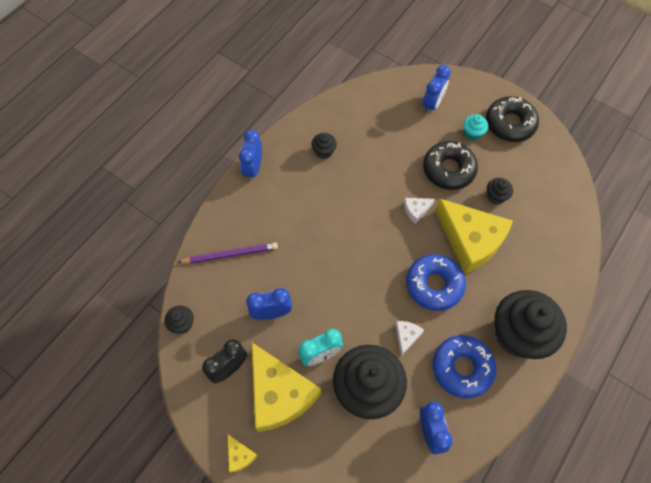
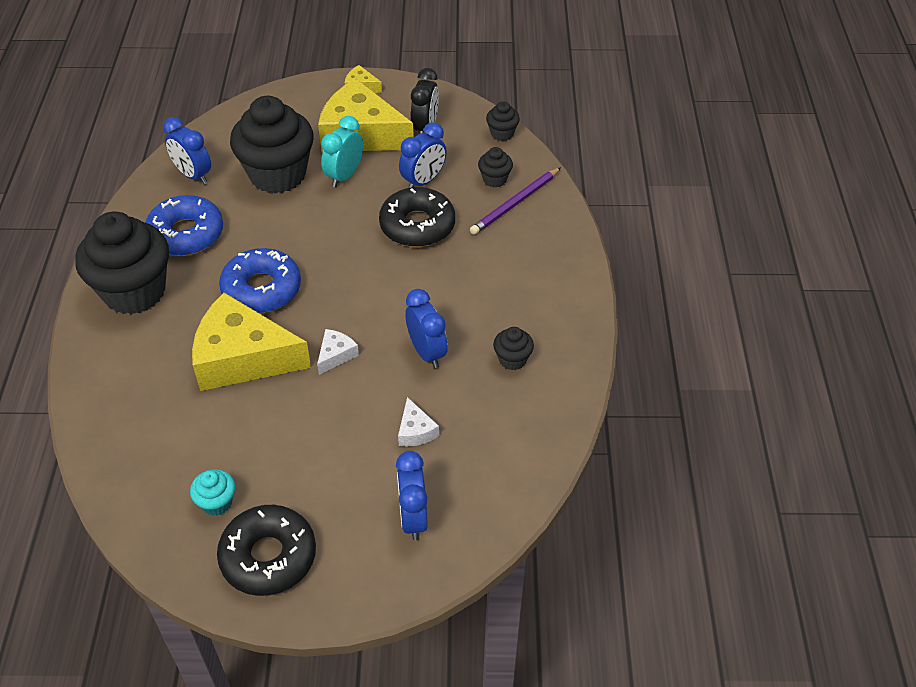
camera: 145 degrees right, 15 degrees down
blue clock [239,130,262,181] -> blue clock moved to [405,289,448,368]
white cheese [395,321,424,356] -> white cheese moved to [398,397,439,446]
black donut [423,141,478,190] -> black donut moved to [379,187,455,247]
turquoise cupcake [463,114,488,141] -> turquoise cupcake moved to [190,469,235,516]
black cupcake [487,178,513,204] -> black cupcake moved to [478,147,513,188]

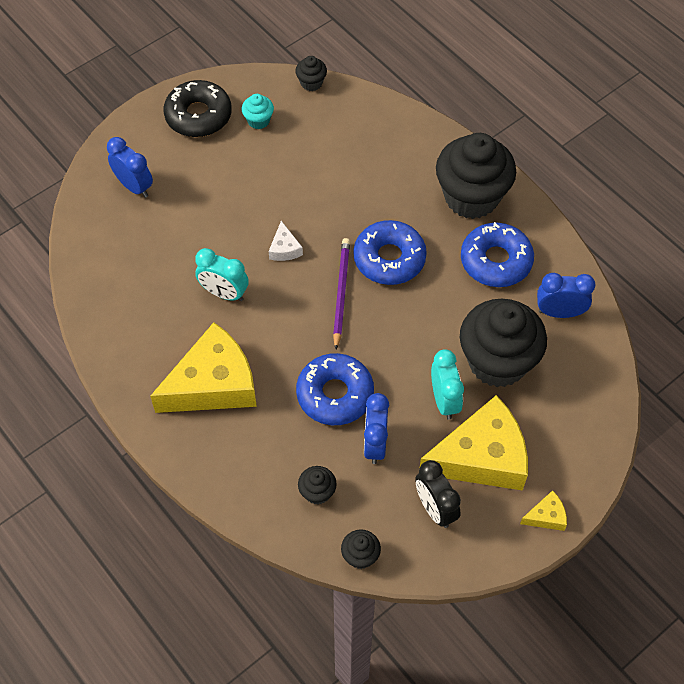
camera: 140 degrees right, 10 degrees up
yellow cheese [192,292,311,391] -> yellow cheese moved to [150,322,257,413]
black donut [379,187,455,247] -> blue donut [296,353,374,425]
white cheese [398,397,439,446] -> none
blue clock [405,289,448,368] -> turquoise clock [195,248,249,301]
purple pencil [470,167,561,235] -> purple pencil moved to [333,238,350,350]
black cupcake [493,327,534,370] -> black cupcake moved to [295,56,327,91]

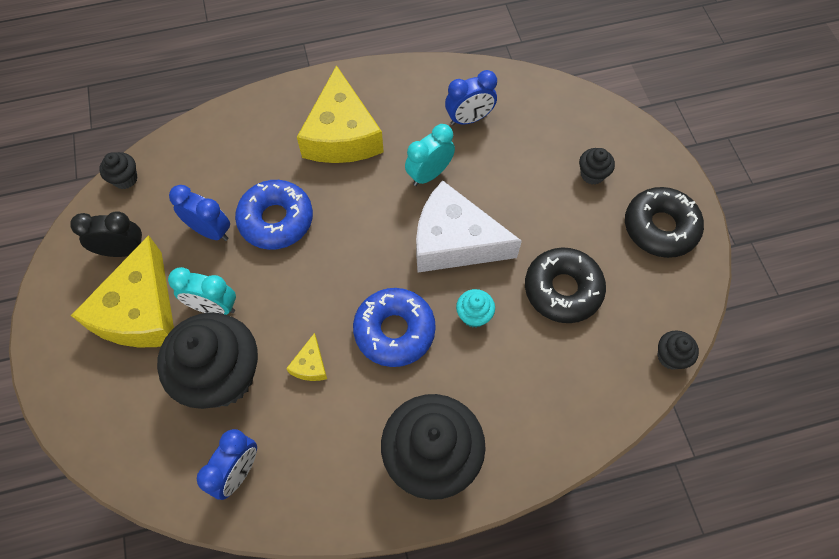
camera: 115 degrees right, 5 degrees up
blue clock [107,137,153,198] -> blue clock moved to [445,70,497,125]
turquoise cupcake [242,94,274,129] -> turquoise cupcake moved to [456,289,495,328]
white cheese [269,221,303,261] -> white cheese [416,180,522,272], size x2.41
black cupcake [298,466,337,505] -> black cupcake moved to [579,148,615,185]
purple pencil [333,238,350,350] -> none
blue donut [461,222,534,287] -> none
yellow cheese [520,490,567,531] -> yellow cheese moved to [286,333,327,381]
none -> black donut [525,247,606,323]

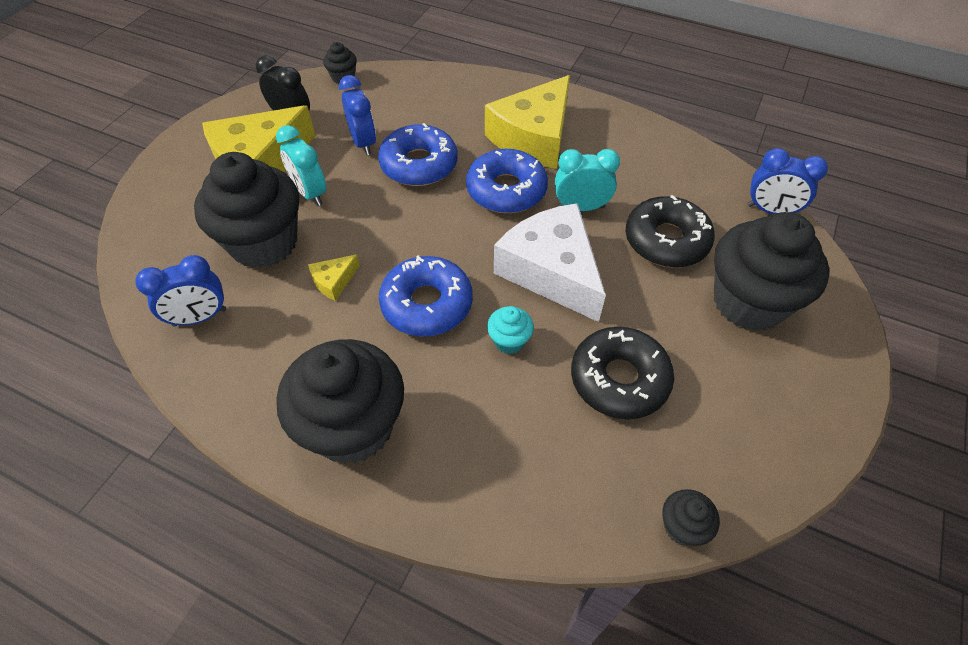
camera: 40 degrees right, 10 degrees down
blue clock [445,70,497,125] -> blue clock moved to [748,148,828,214]
black cupcake [579,148,615,185] -> black cupcake [714,212,829,331], size x2.35
black donut [625,187,704,258] -> black donut moved to [626,195,715,268]
none -> blue donut [466,149,548,213]

